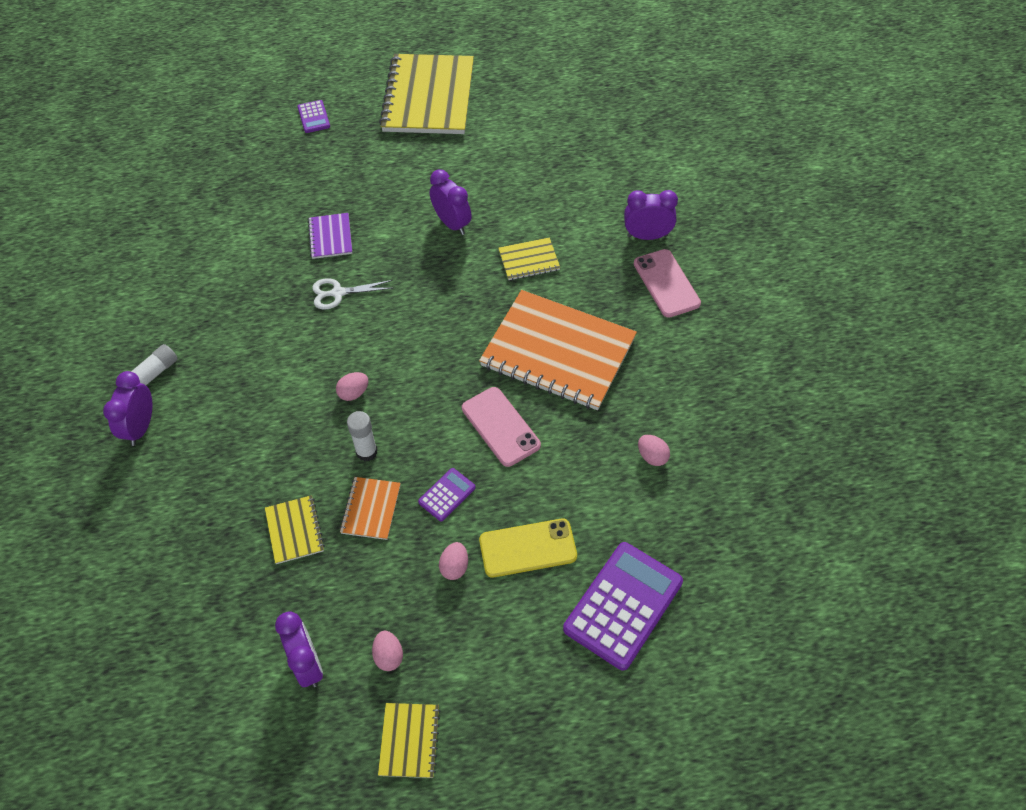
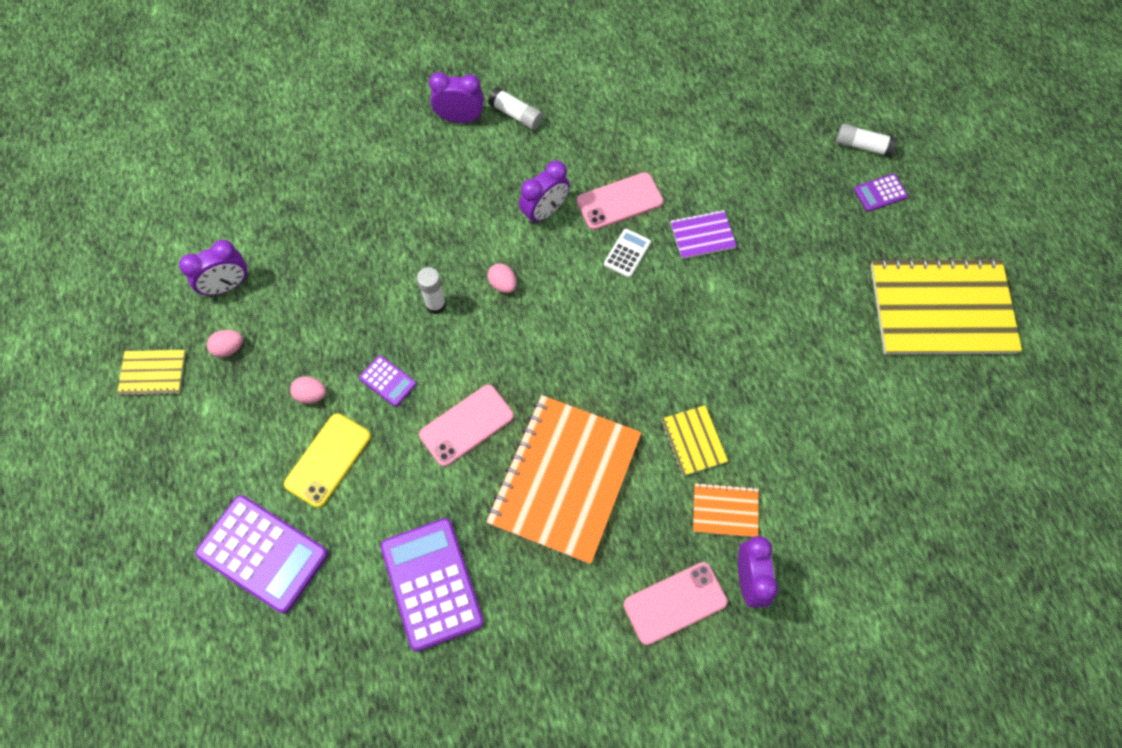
camera: 85 degrees right, 10 degrees up
yellow notebook [265,495,325,564] -> none
white scissors [312,278,393,310] -> white calculator [604,229,651,278]
orange notebook [340,477,401,540] -> orange notebook moved to [693,483,759,537]
purple clock [430,169,472,235] -> purple clock moved to [519,161,570,224]
yellow phone [479,519,577,577] -> yellow phone turned 45 degrees clockwise [284,414,371,508]
pink egg [638,435,670,466] -> purple calculator [380,518,484,652]
none -> pink phone [576,172,663,230]
none -> white glue stick [836,124,898,157]

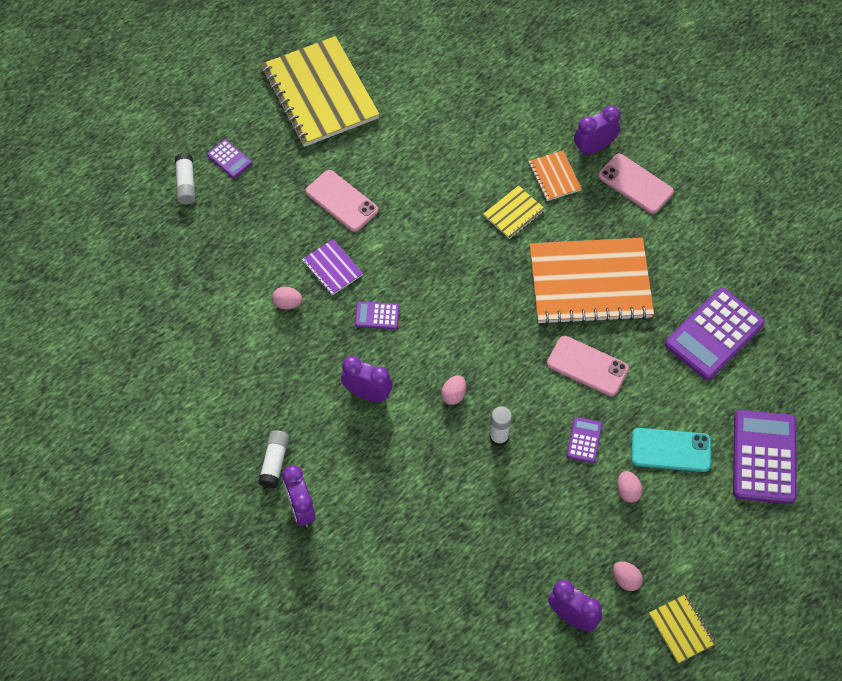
camera: 115 degrees left, 5 degrees down
yellow phone [284,414,371,508] -> turquoise phone [631,428,711,472]
pink phone [576,172,663,230] -> pink phone moved to [306,170,378,232]
white calculator [604,229,651,278] -> purple calculator [355,301,400,329]
none -> pink egg [272,287,302,309]

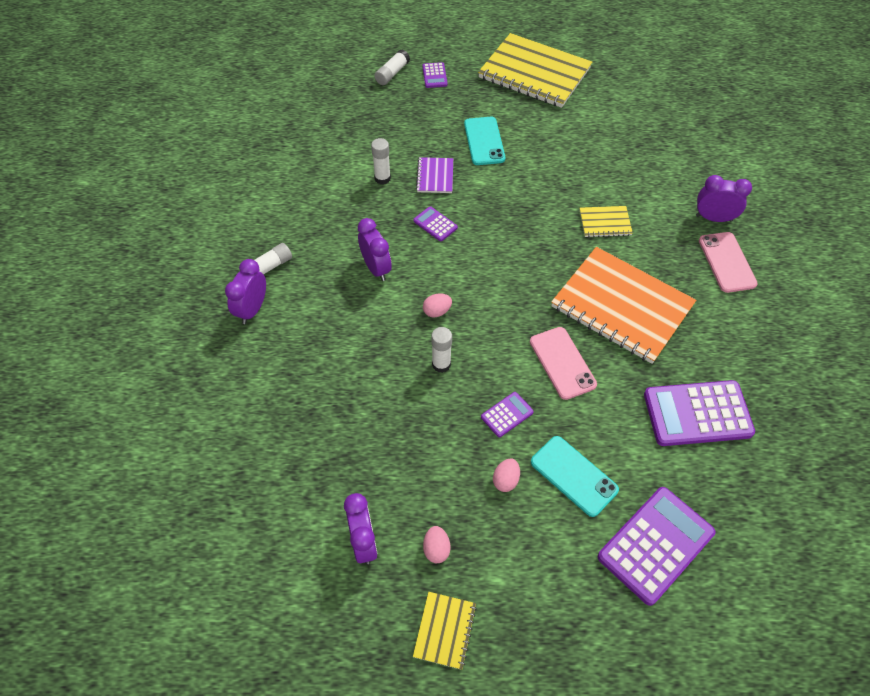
camera: 40 degrees right, 5 degrees down
yellow notebook [261,36,380,147] -> yellow notebook turned 75 degrees counterclockwise [478,33,592,108]
pink egg [272,287,302,309] -> white glue stick [371,138,391,184]
pink phone [306,170,378,232] -> turquoise phone [464,117,505,165]
orange notebook [528,150,582,201] -> none

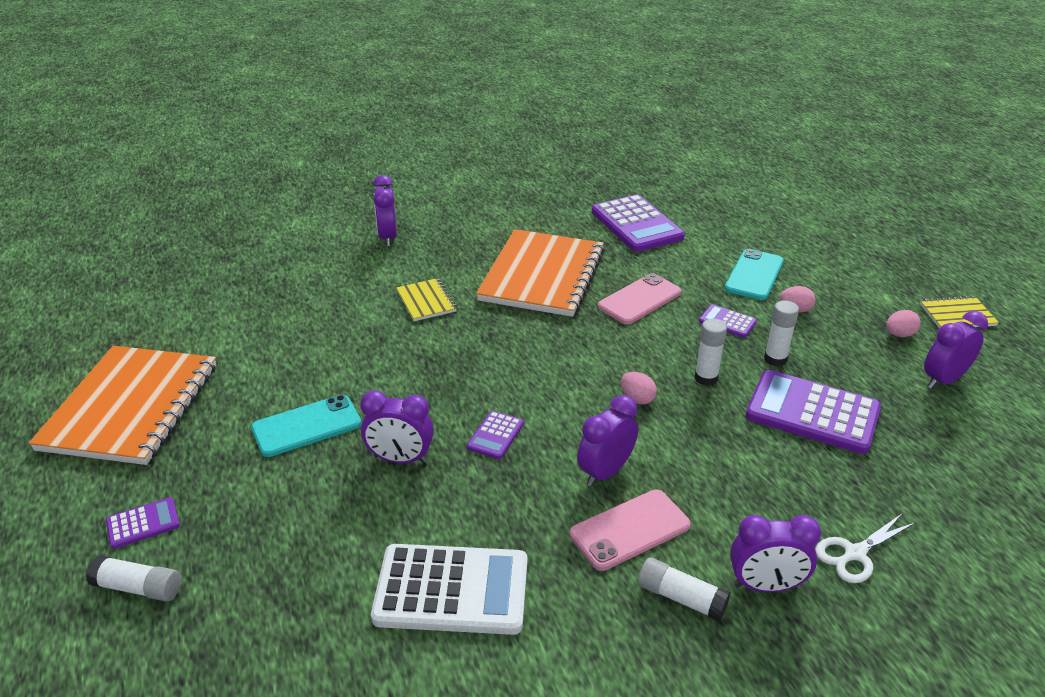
camera: 110 degrees left, 20 degrees down
white glue stick [371,138,391,184] -> white glue stick moved to [764,300,799,366]
purple notebook [416,157,453,193] -> purple clock [360,390,434,463]
yellow notebook [478,33,592,108] -> orange notebook [29,346,216,465]
purple calculator [598,487,715,606] -> purple calculator moved to [746,370,881,454]
pink phone [699,232,758,293] -> pink phone moved to [570,490,691,571]
none -> white calculator [371,544,527,635]
none -> white scissors [815,514,916,583]

